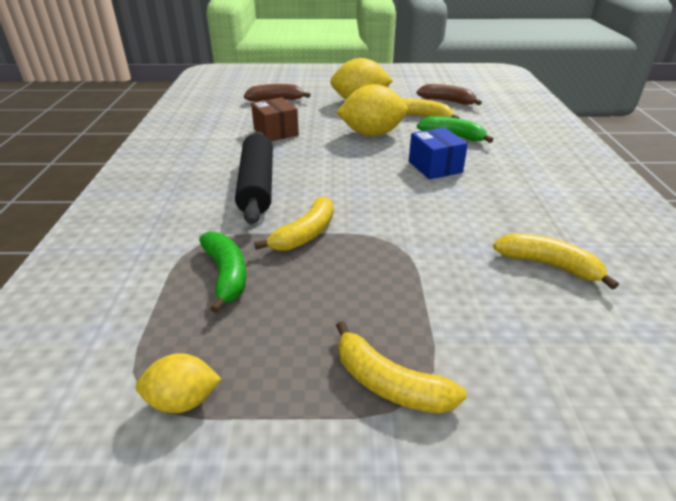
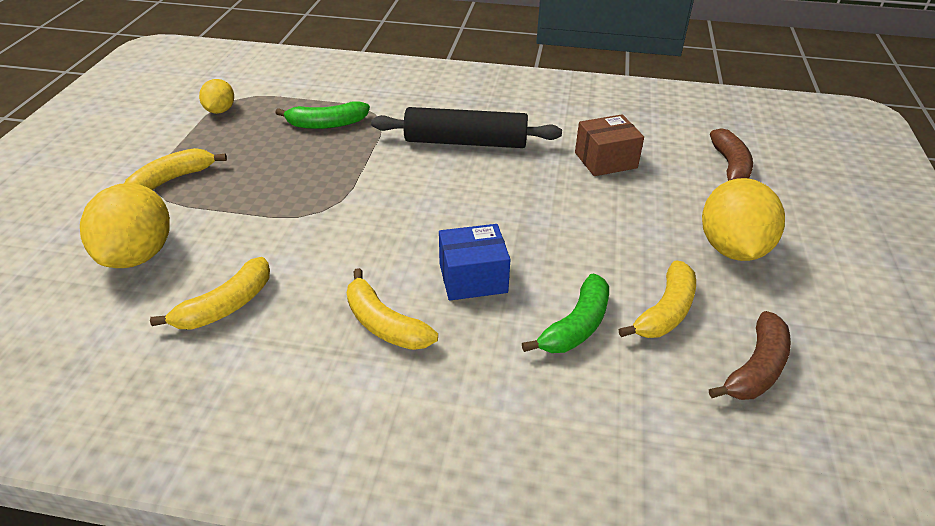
camera: 100 degrees right, 5 degrees up
yellow banana [254,196,333,251] -> yellow banana moved to [347,268,438,350]
yellow lemon [336,84,408,136] -> yellow lemon moved to [80,183,170,268]

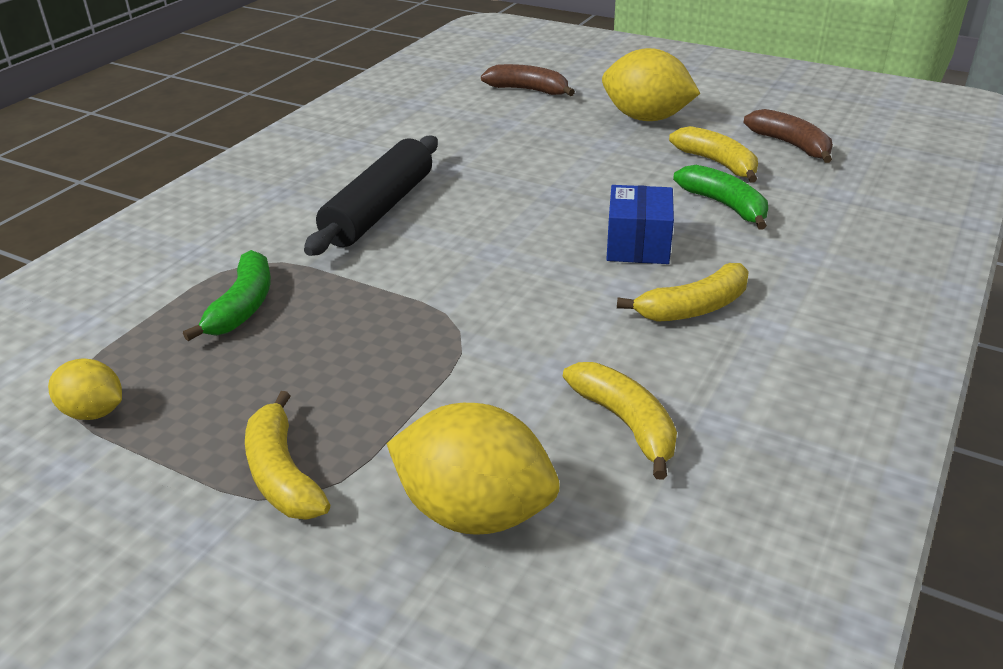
camera: 70 degrees left, 5 degrees down
brown box [575,114,644,176] -> none

